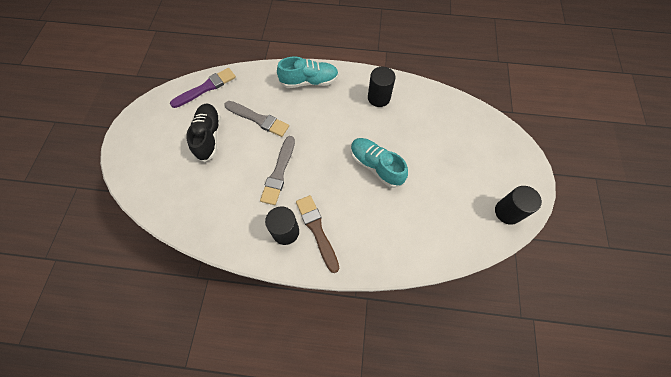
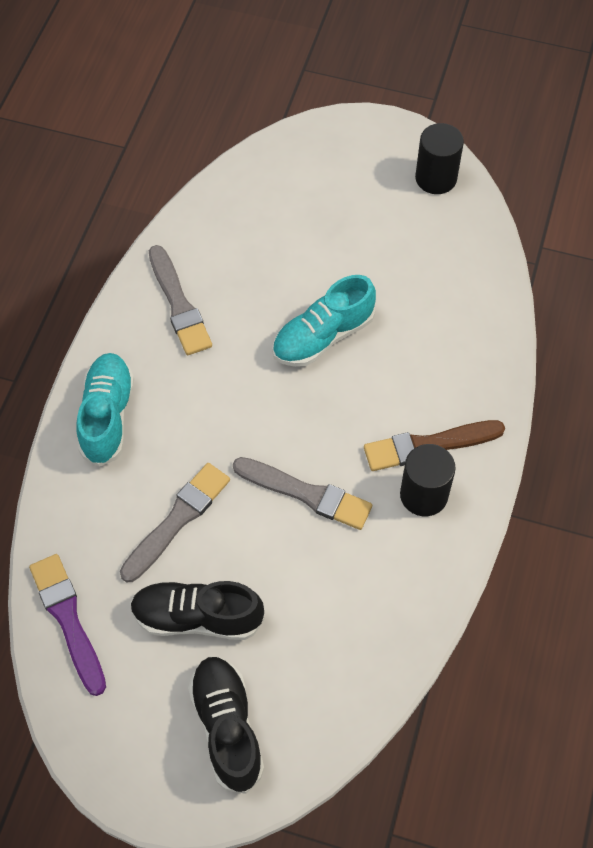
camera: 80 degrees left, 5 degrees down
black cylinder [368,67,395,107] -> grey brush [149,245,212,355]
none -> black shoe [188,656,264,794]

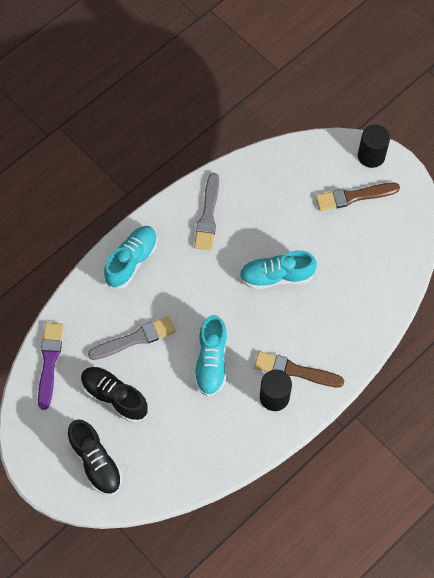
camera: 30 degrees right, 5 degrees up
black shoe [188,656,264,794] -> black shoe turned 135 degrees clockwise [68,419,122,496]
grey brush [233,457,372,530] -> turquoise shoe [194,315,227,397]
black cylinder [415,123,464,194] -> black cylinder moved to [358,125,390,168]
none -> brown brush [315,183,400,211]

